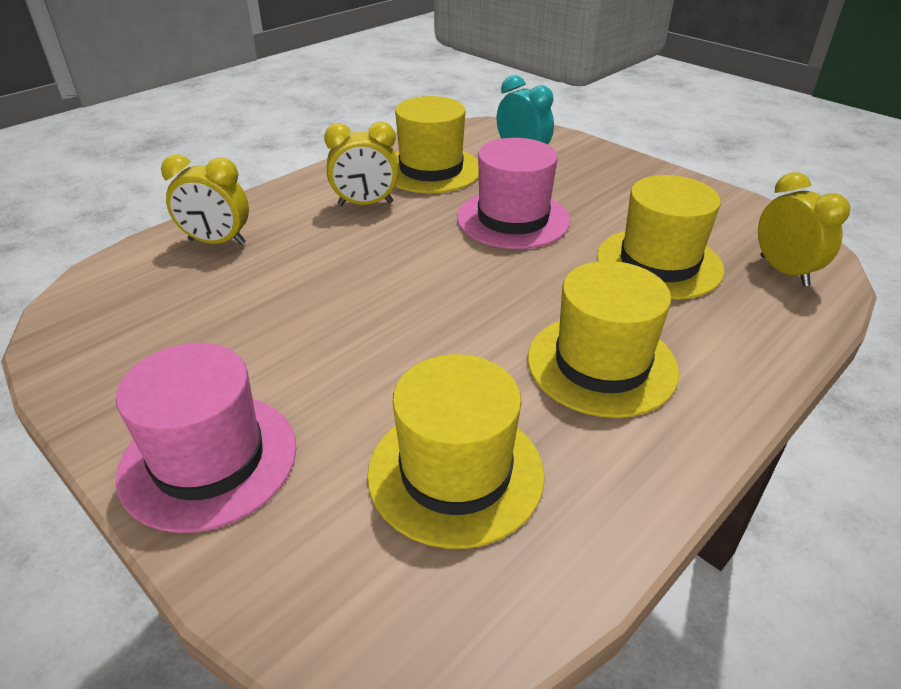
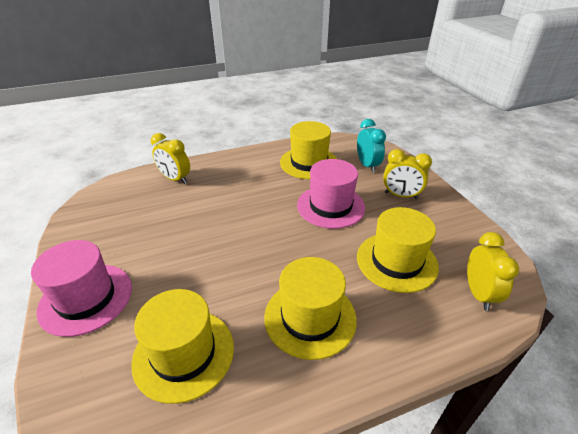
camera: 25 degrees right, 0 degrees up
yellow clock [324,122,399,206] -> yellow clock moved to [383,149,432,199]

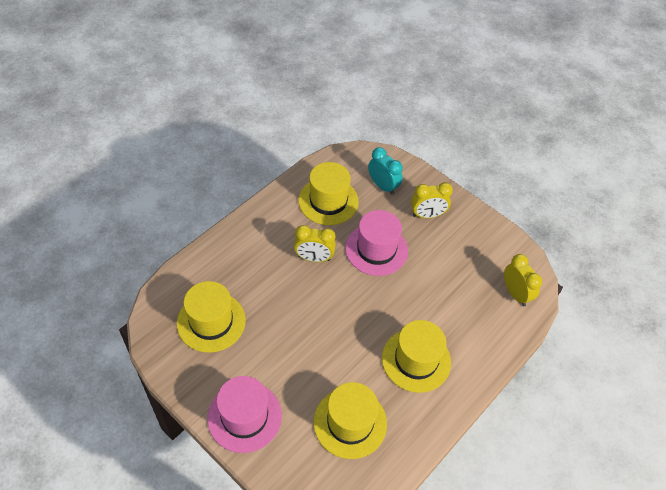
camera: 30 degrees left, 15 degrees up
yellow clock [151,133,190,184] -> yellow clock moved to [294,225,336,262]
yellow hat [357,207,439,293] -> yellow hat moved to [177,281,246,353]

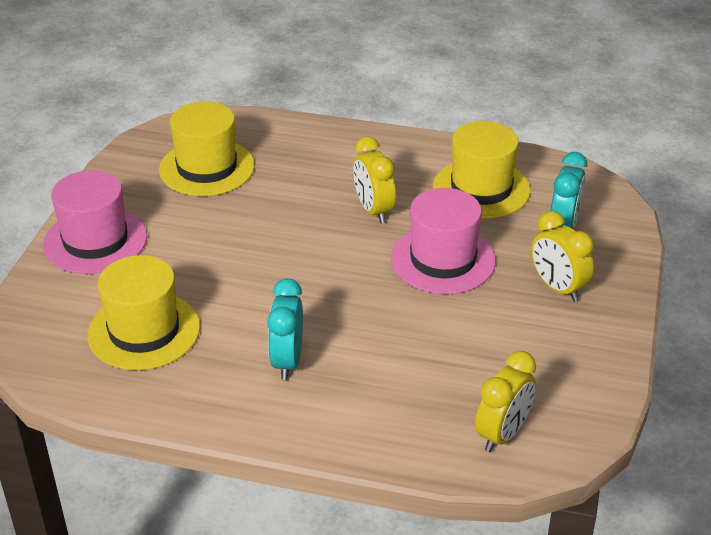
camera: 65 degrees right, 15 degrees down
yellow hat [382,320,451,393] -> turquoise clock [267,278,303,380]

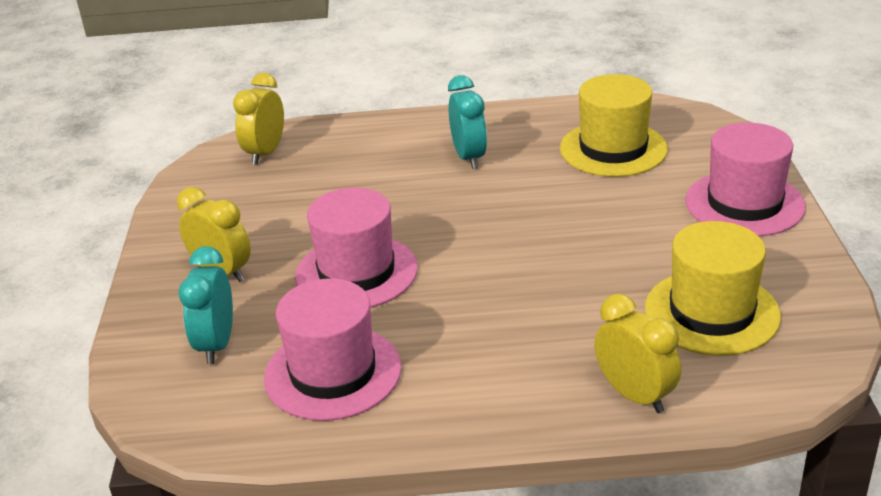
camera: 165 degrees right, 5 degrees down
yellow clock [353,136,396,224] -> yellow clock moved to [594,294,681,413]
yellow hat [433,121,531,218] -> pink hat [264,278,402,421]

